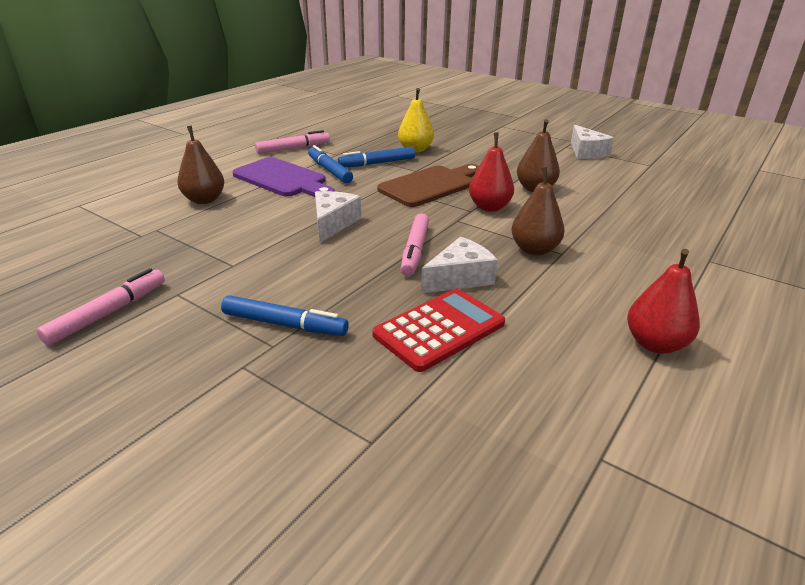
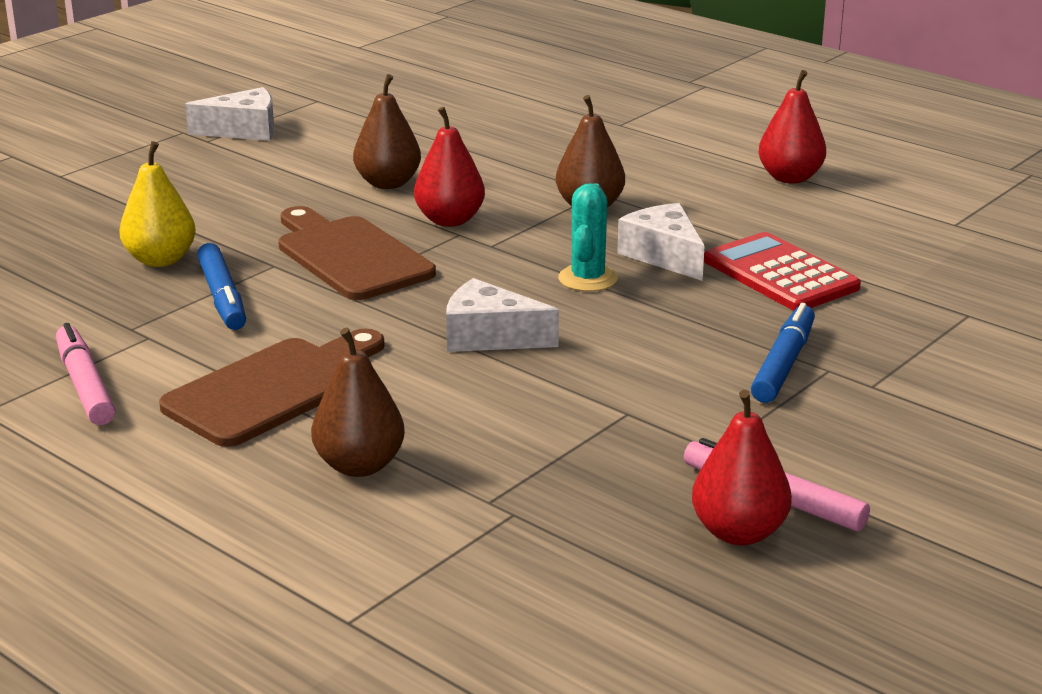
camera: 85 degrees left, 5 degrees down
purple cutting board [232,157,335,197] -> brown cutting board [159,329,385,447]
blue marker [308,145,353,183] -> none
pink marker [401,213,429,276] -> turquoise cactus [558,183,618,292]
none -> red pear [692,390,792,545]

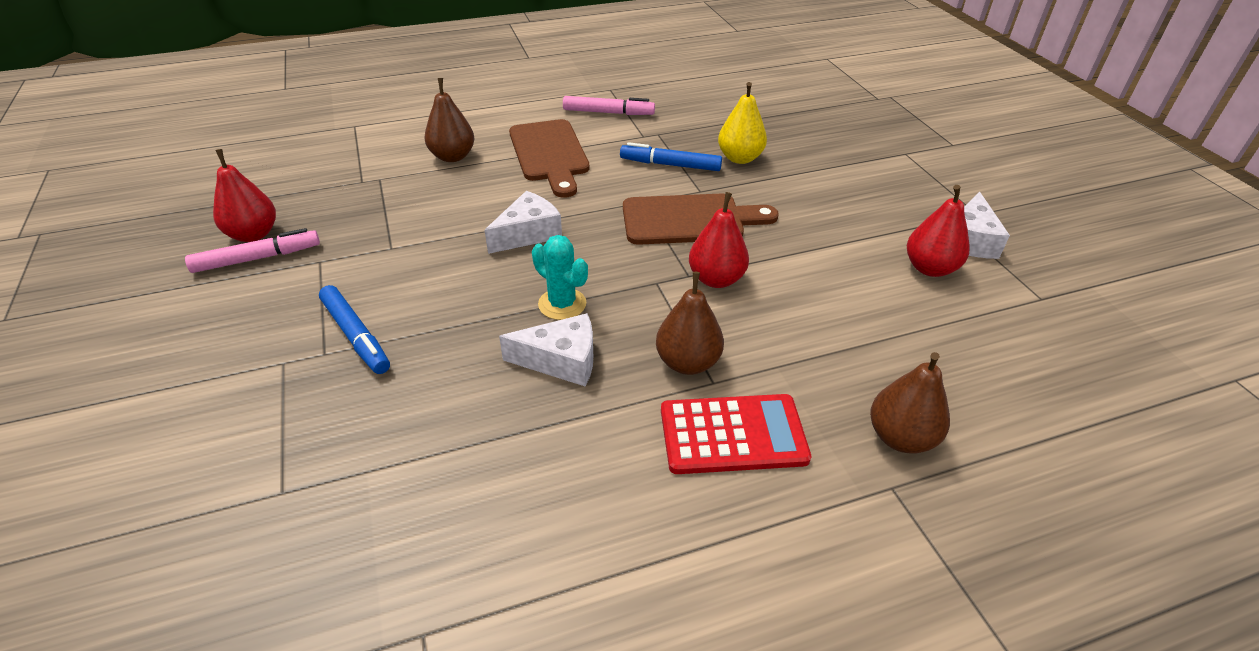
camera: 120 degrees right, 15 degrees up
brown pear [353,74,421,189] -> brown pear moved to [870,352,950,454]
red calculator [704,232,861,311] -> red calculator moved to [661,394,811,474]
red pear [759,70,826,184] -> red pear moved to [907,185,970,277]

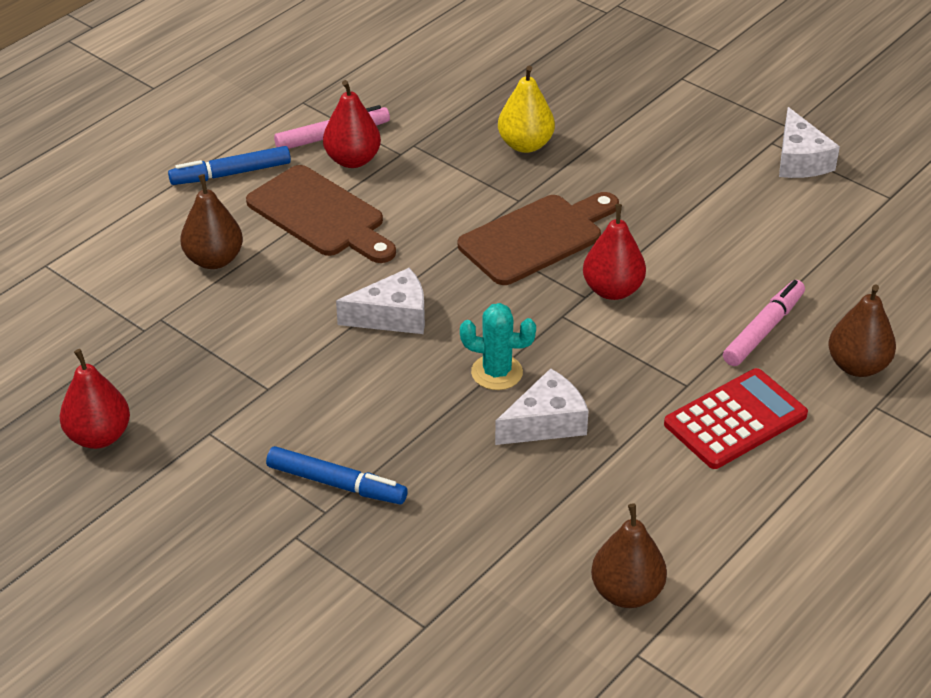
camera: 30 degrees left, 0 degrees up
pink marker [185,228,320,273] -> pink marker moved to [723,280,805,366]
white cheese [485,191,562,254] -> white cheese turned 60 degrees clockwise [336,268,425,334]
blue marker [620,142,722,171] -> blue marker moved to [168,146,291,185]
brown pear [656,272,724,375] -> brown pear moved to [591,503,667,608]
red pear [907,185,970,277] -> red pear moved to [323,80,381,168]

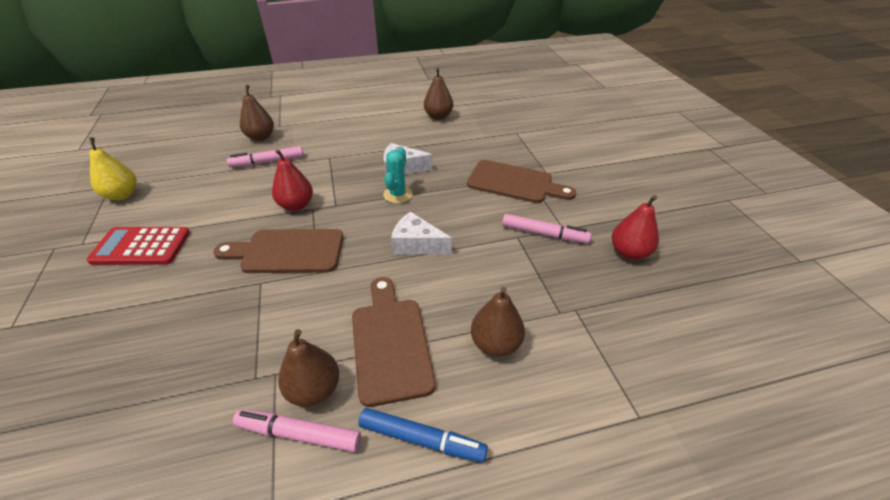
camera: 145 degrees left, 0 degrees up
blue marker [266,446,408,504] -> brown cutting board [467,160,576,203]
red pear [323,80,381,168] -> brown pear [278,329,339,407]
turquoise cactus [460,303,536,390] -> turquoise cactus turned 60 degrees clockwise [383,147,413,203]
yellow pear [498,66,555,153] -> yellow pear moved to [89,137,137,200]
red calculator [664,368,808,469] -> red calculator moved to [86,227,190,265]
white cheese [779,107,840,178] -> none
none -> pink marker [502,214,591,243]

